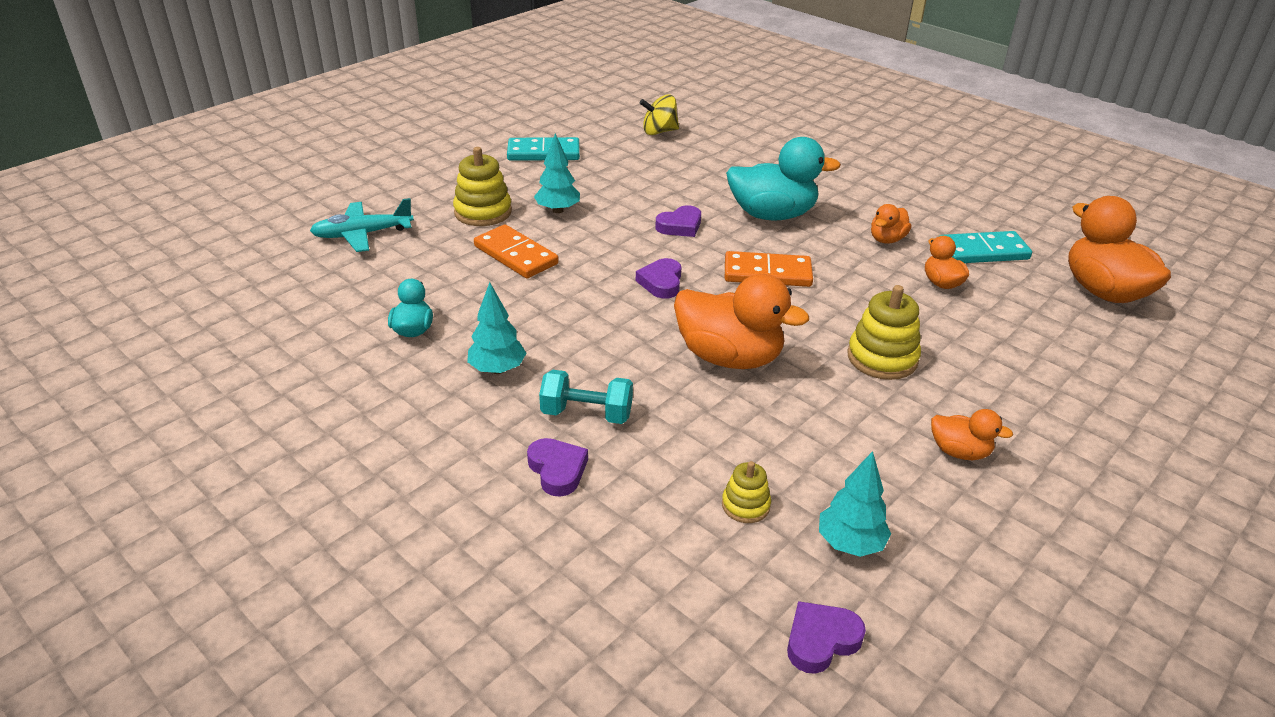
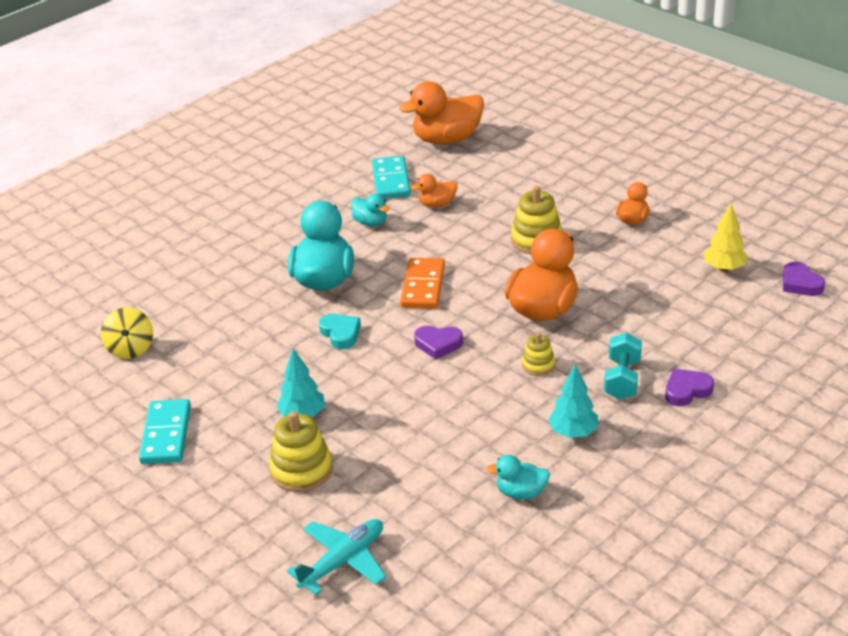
camera: 85 degrees left, 0 degrees up
turquoise plane [310,198,414,252] -> turquoise plane turned 120 degrees counterclockwise [287,519,386,595]
orange domino [474,224,559,278] -> none
purple heart [655,205,701,237] -> turquoise heart [319,314,361,349]
yellow stacking toy [722,461,771,523] -> yellow stacking toy moved to [522,333,555,376]
turquoise tree [819,451,891,557] -> yellow tree [704,203,748,272]
orange duck [871,204,911,244] -> turquoise duck [351,193,389,226]

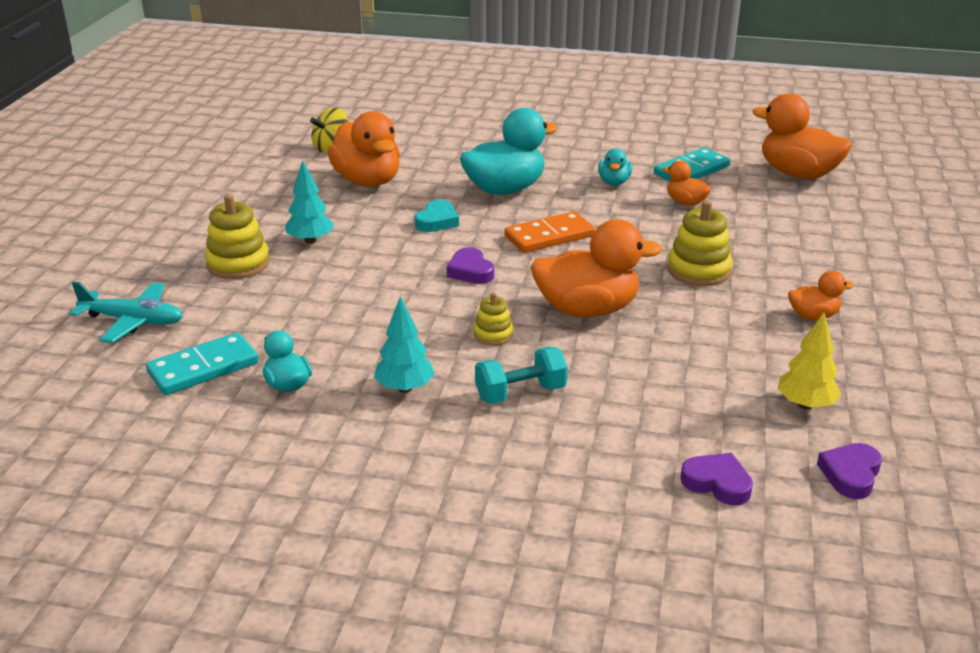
camera: 55 degrees right, 5 degrees down
turquoise domino [139,399,191,464] -> turquoise domino moved to [146,333,259,395]
purple heart [665,369,714,406] -> purple heart moved to [680,453,753,505]
none -> orange duck [328,111,400,187]

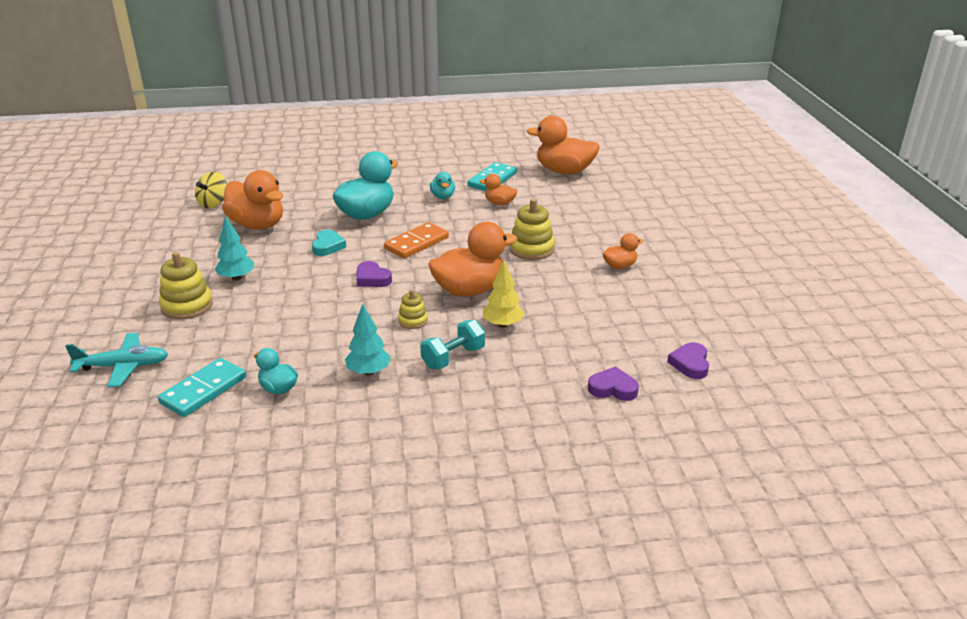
camera: 20 degrees left, 0 degrees up
yellow tree [777,312,841,410] -> yellow tree moved to [483,260,525,328]

